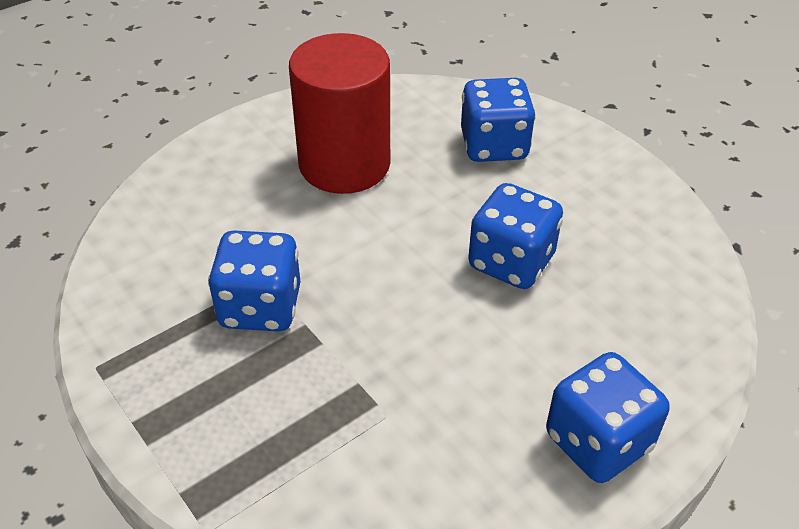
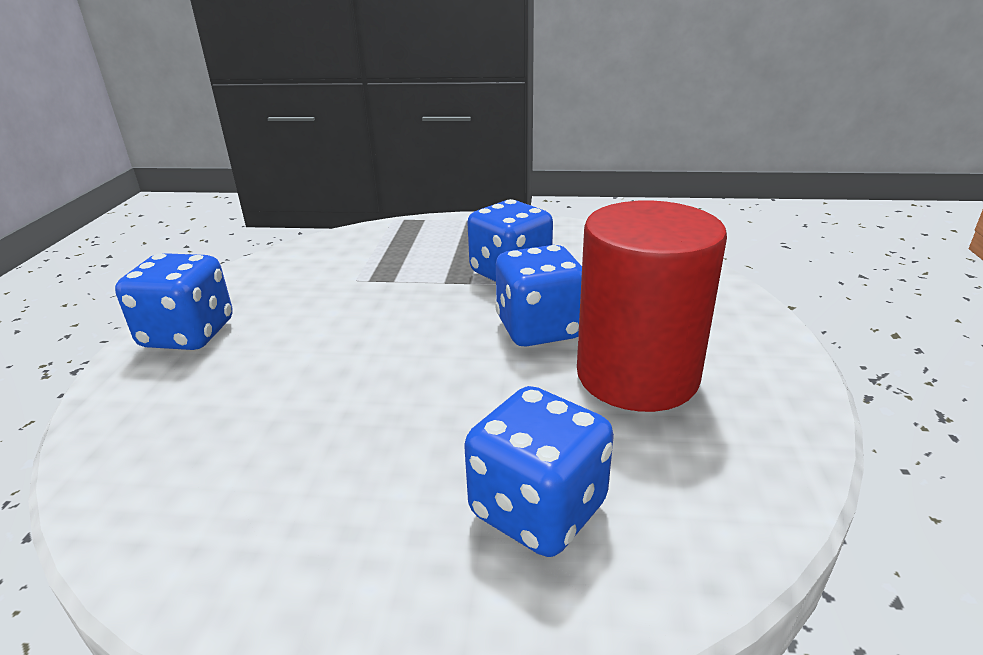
camera: 135 degrees right, 15 degrees down
blue dice [468,183,563,289] -> blue dice moved to [495,245,582,347]

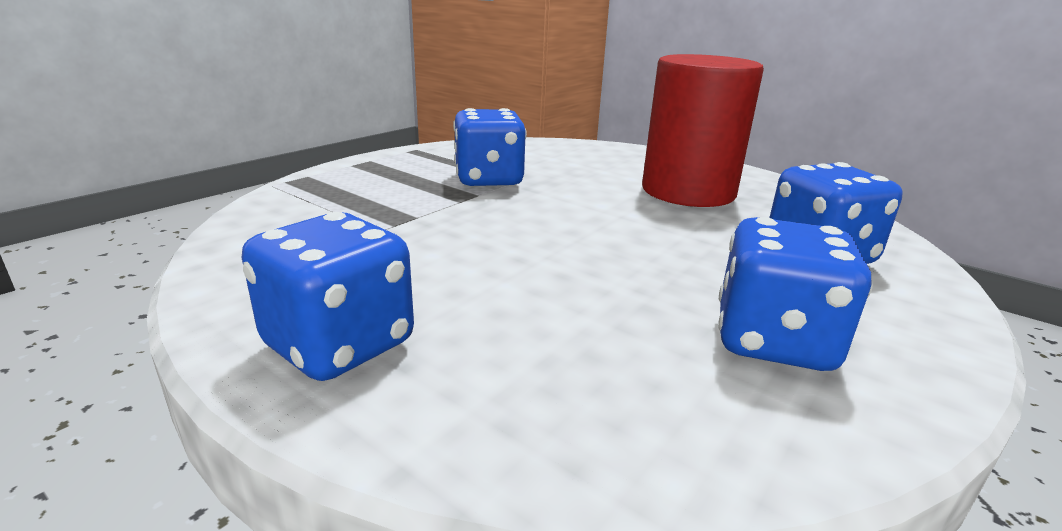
camera: 60 degrees left, 5 degrees down
blue dice [495,245,582,347] -> blue dice moved to [718,217,873,371]

